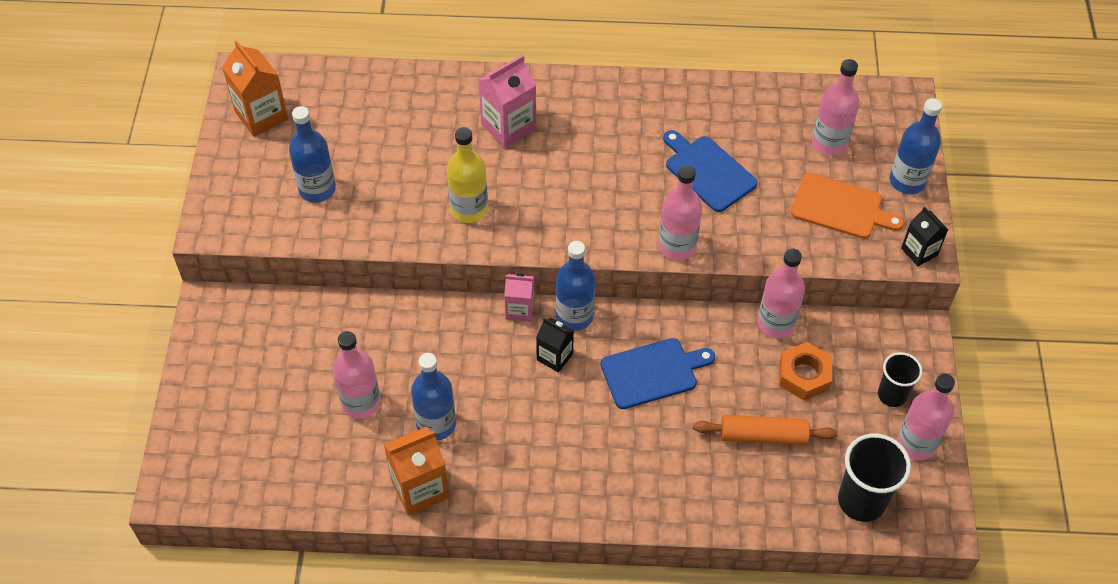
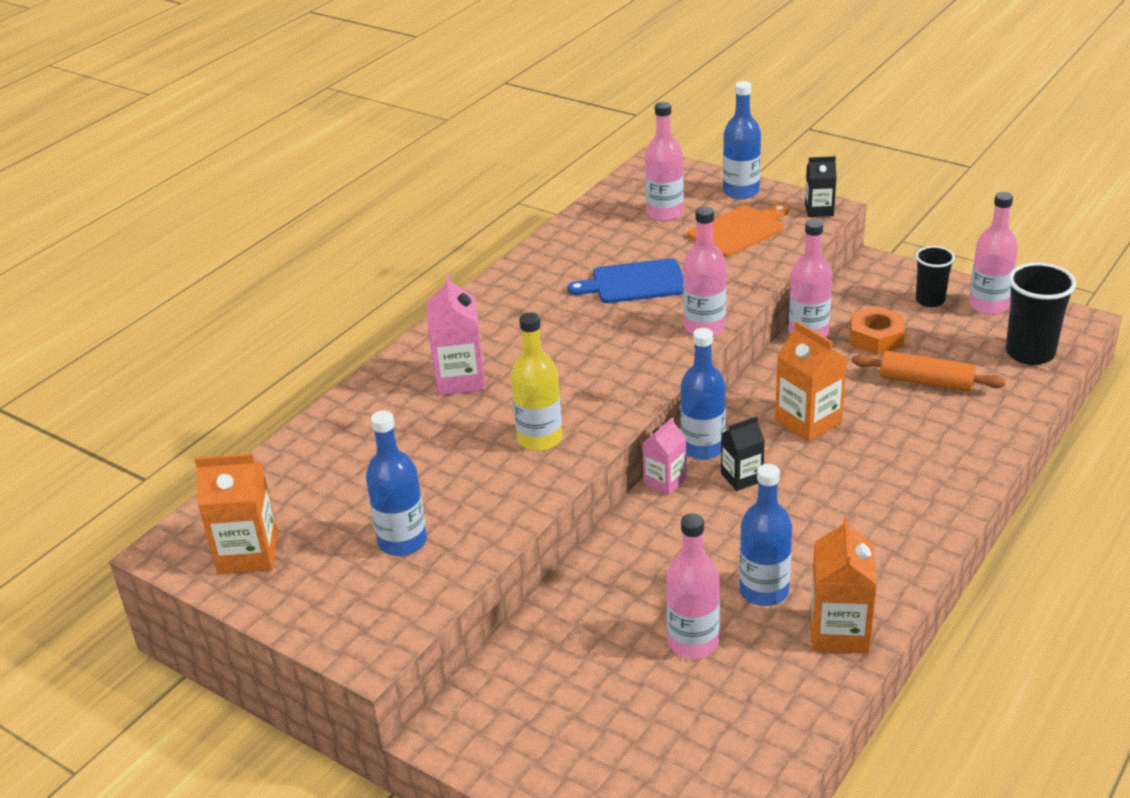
camera: 55 degrees left, 20 degrees down
blue cutting board [600,338,715,409] -> orange carton [775,321,847,442]
orange rolling pin [693,415,838,446] -> orange rolling pin turned 75 degrees clockwise [852,351,1006,392]

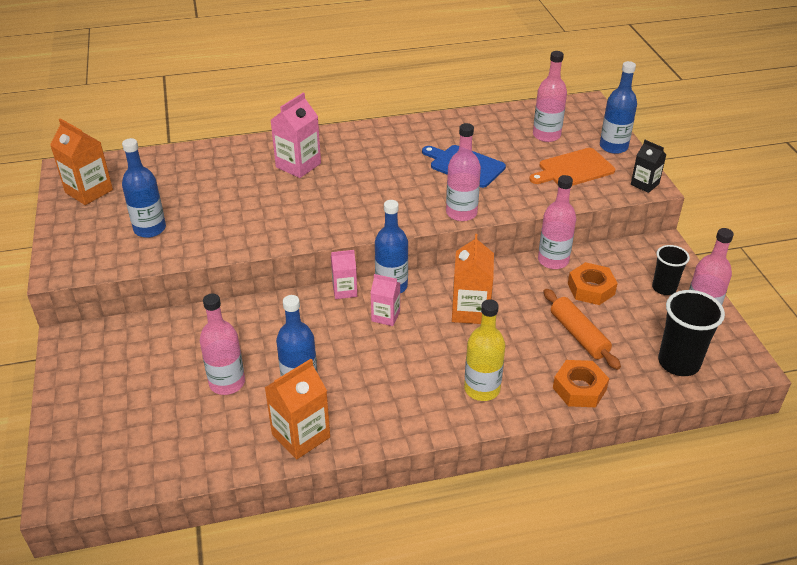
camera: 40 degrees right, 5 degrees up
yellow bottle [511,312,563,451] -> yellow bottle moved to [464,299,506,401]
orange cutting board [688,204,789,257] -> orange cutting board turned 150 degrees clockwise [529,148,615,186]
black carton [721,416,765,491] -> pink carton [371,274,400,326]
none -> orange nut [553,360,609,407]

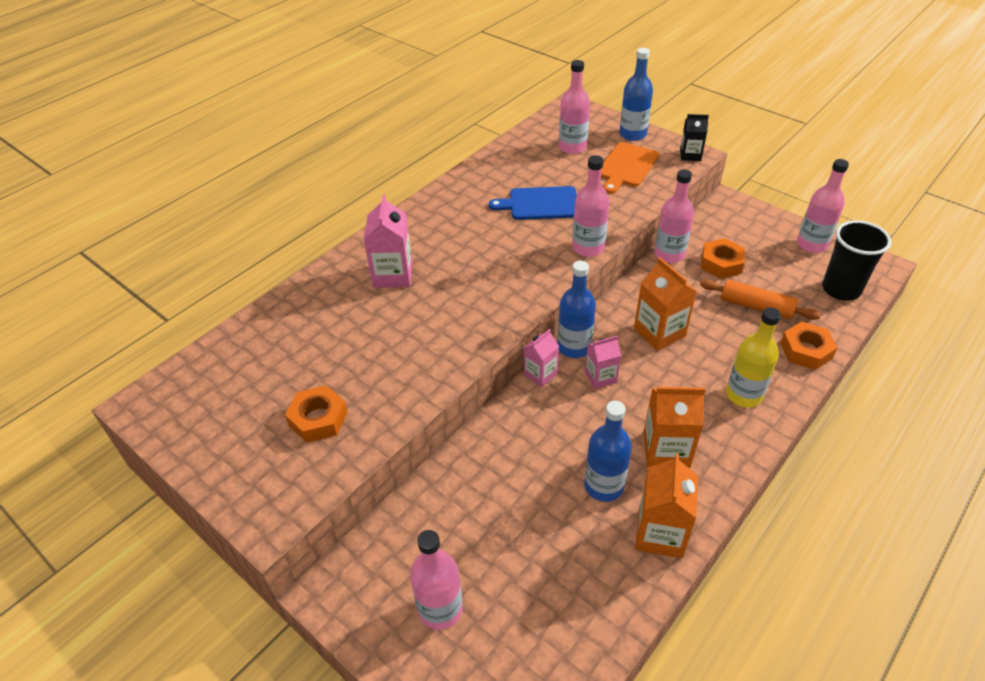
camera: 35 degrees left, 5 degrees up
orange carton [50,118,113,205] -> orange carton moved to [643,387,706,468]
blue bottle [122,138,166,238] -> orange nut [285,385,348,443]
pink bottle [200,294,245,395] -> pink bottle moved to [410,530,463,630]
black cup [652,245,690,295] -> none

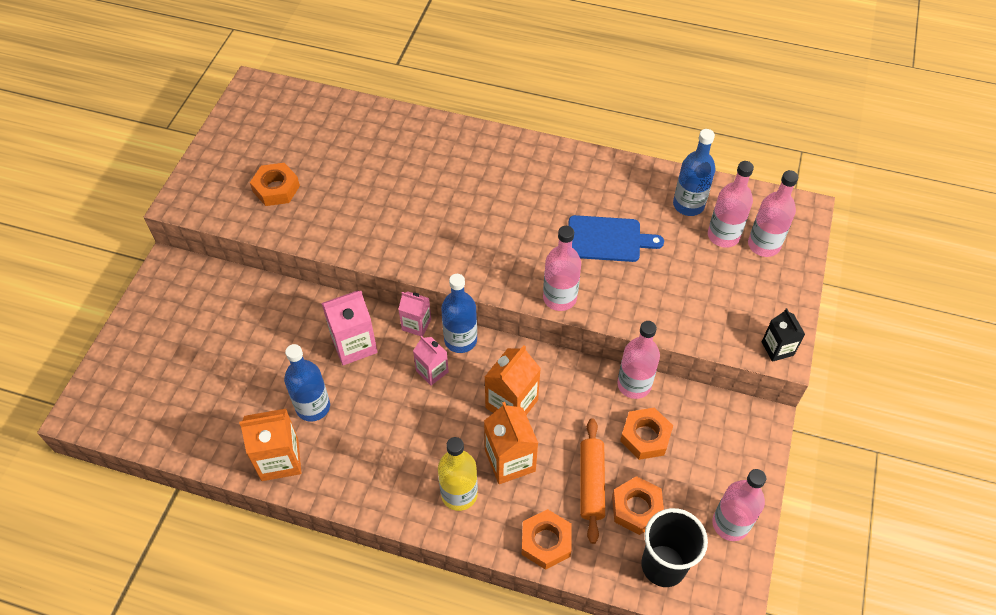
camera: 65 degrees right, 10 degrees up
pink carton [364,194,413,288] -> pink carton moved to [322,290,378,365]
pink bottle [410,530,463,630] -> pink bottle moved to [748,170,798,257]
blue cutting board [489,186,577,220] -> blue cutting board turned 120 degrees clockwise [568,215,664,262]
orange cutting board [601,142,659,194] -> none
blue bottle [619,48,653,141] -> blue bottle moved to [673,129,716,216]
orange carton [643,387,706,468] -> orange carton moved to [484,402,538,484]
none -> orange nut [612,476,664,535]

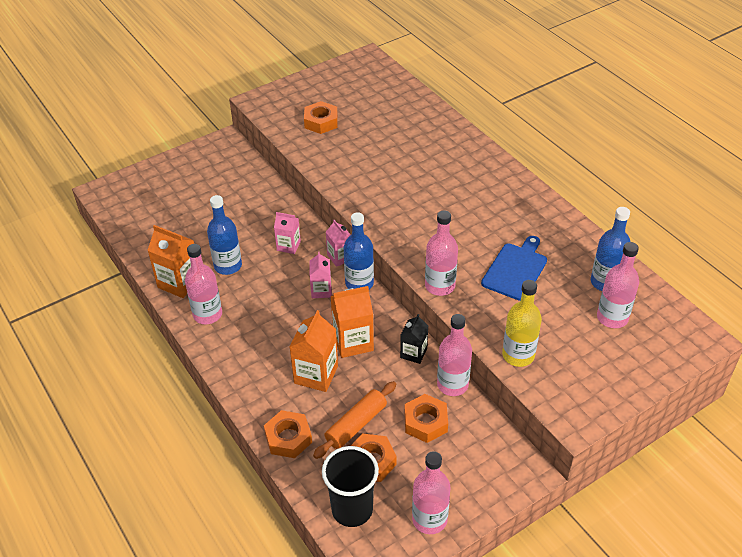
camera: 40 degrees right, 10 degrees down
pink carton [322,290,378,365] -> pink carton [274,212,301,254], size x0.62
yellow bottle [438,437,478,511] -> yellow bottle moved to [502,280,542,367]
blue cutting board [568,215,664,262] -> blue cutting board turned 105 degrees counterclockwise [481,236,547,301]
pink bottle [748,170,798,257] -> pink bottle moved to [185,244,222,324]
black carton [762,308,805,362] -> black carton moved to [400,314,428,364]

